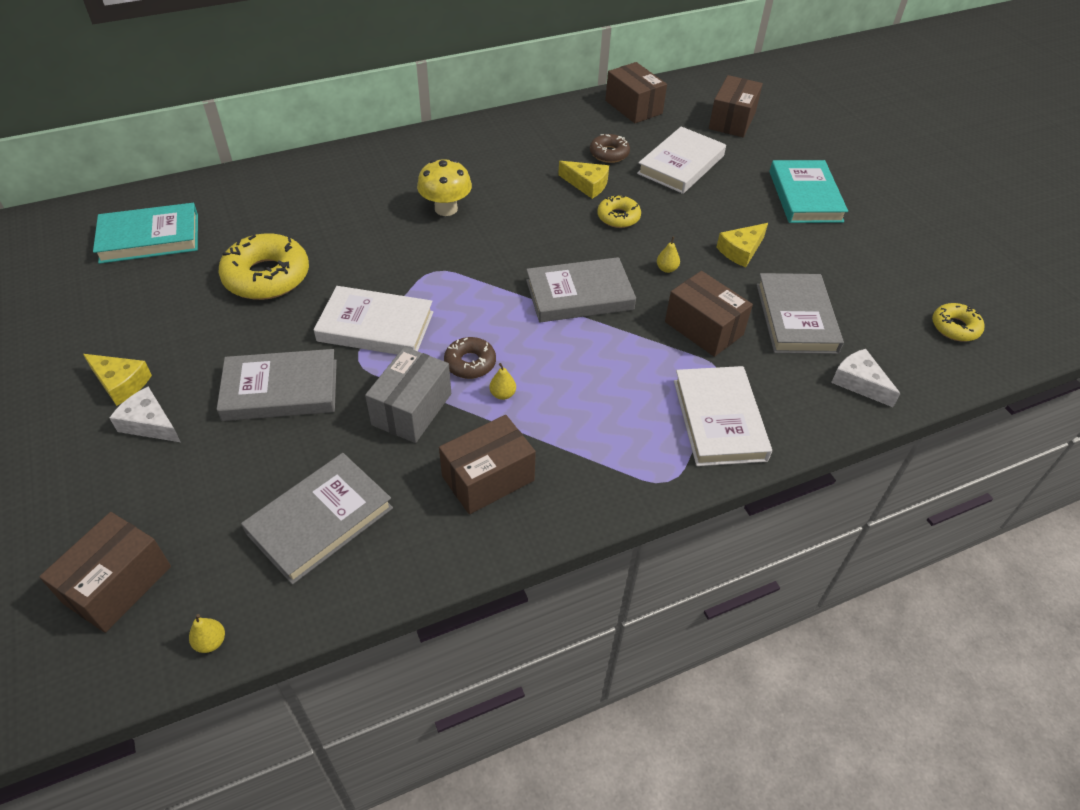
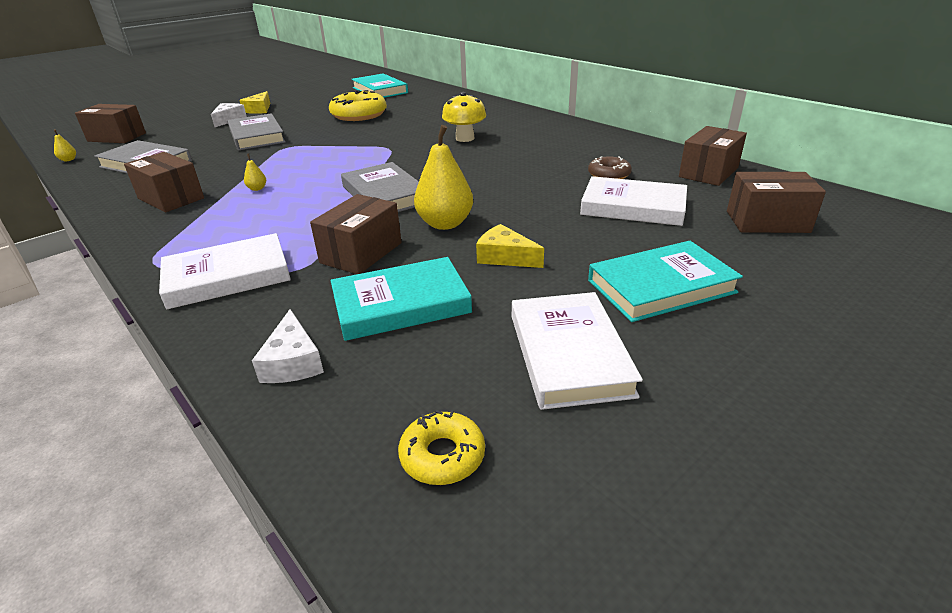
camera: 75 degrees right, 15 degrees down
white book [314,286,433,355] -> white book moved to [512,292,643,410]
grey box [365,347,451,443] -> none
brown donut [444,337,496,379] -> none
yellow cheese [558,161,609,199] -> none
yellow donut [597,195,641,228] -> none
yellow pear [657,237,680,273] -> yellow pear [414,125,473,230], size x2.36
grey book [757,273,844,354] -> turquoise book [330,257,472,341]
white cheese [831,349,901,407] -> white cheese turned 135 degrees clockwise [252,309,324,383]

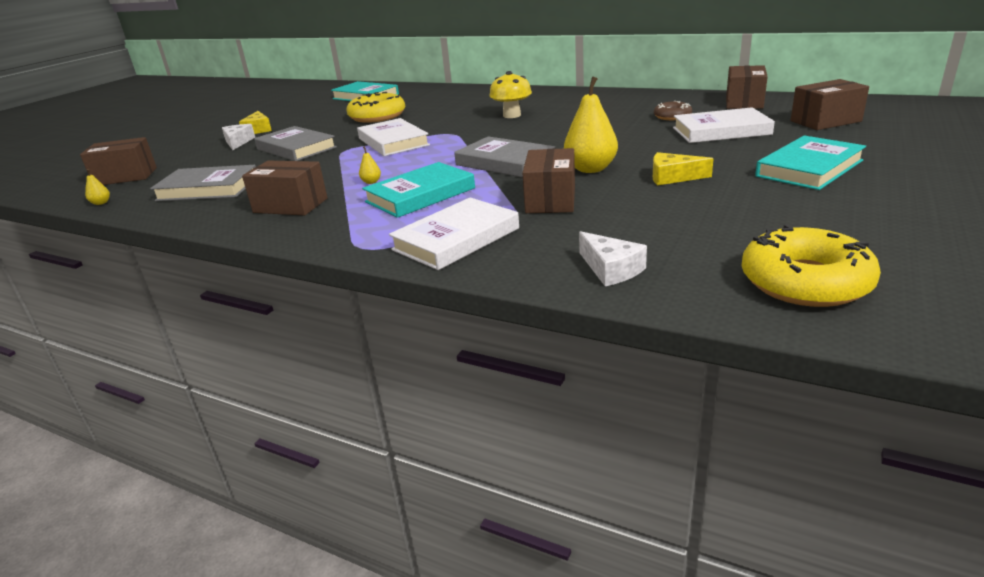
camera: 20 degrees left, 5 degrees down
turquoise book [330,257,472,341] -> turquoise book moved to [362,162,475,218]
yellow donut [398,410,485,485] -> yellow donut [741,224,881,307], size x1.81
white book [512,292,643,410] -> white book moved to [357,118,430,156]

